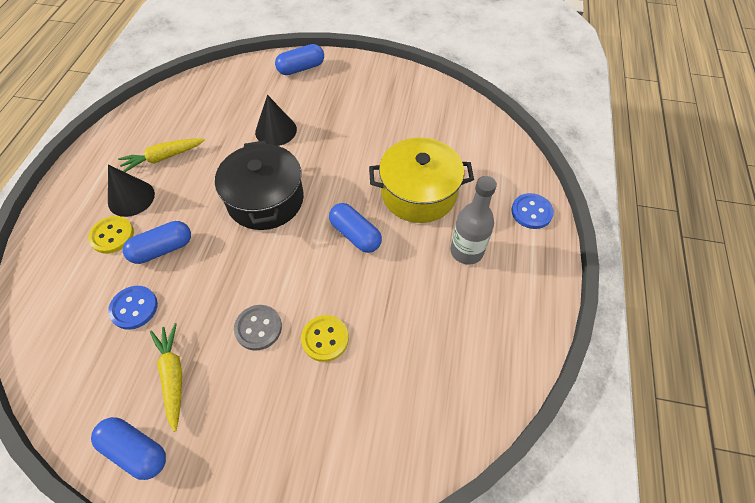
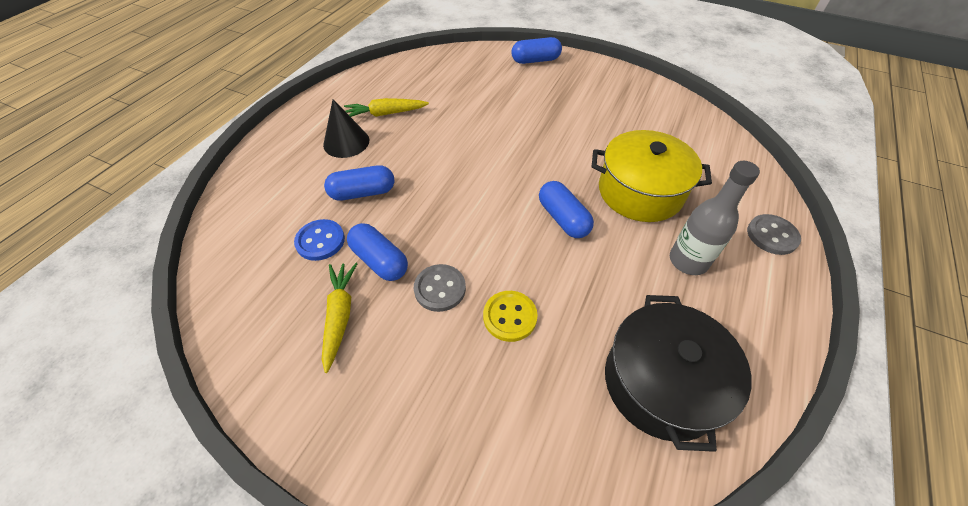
camera: 15 degrees right, 5 degrees down
yellow button [88,216,134,254] -> none
blue capsule [91,417,166,480] -> blue capsule moved to [347,223,408,281]
black pot [215,140,304,230] -> black pot moved to [605,295,752,452]
black cone [255,95,297,146] -> none
blue button [511,193,554,229] -> grey button [747,214,801,255]

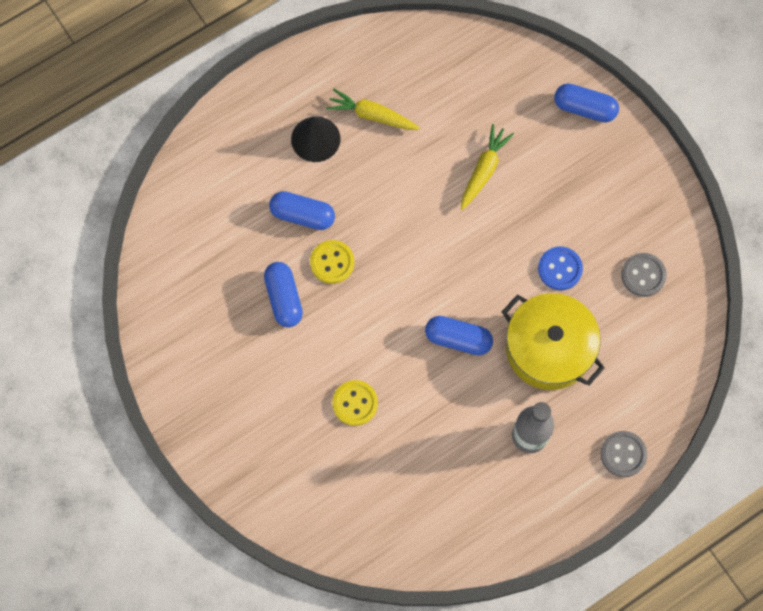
camera: 30 degrees right, 20 degrees up
blue button [294,219,345,261] -> blue button moved to [538,247,583,290]
yellow carrot [322,263,358,373] -> yellow carrot moved to [461,124,514,210]
grey button [414,264,466,312] -> grey button moved to [621,253,667,297]
blue capsule [539,181,594,238] -> blue capsule turned 75 degrees counterclockwise [425,316,493,355]
black pot [605,295,752,452] -> none
none -> yellow button [310,240,354,284]

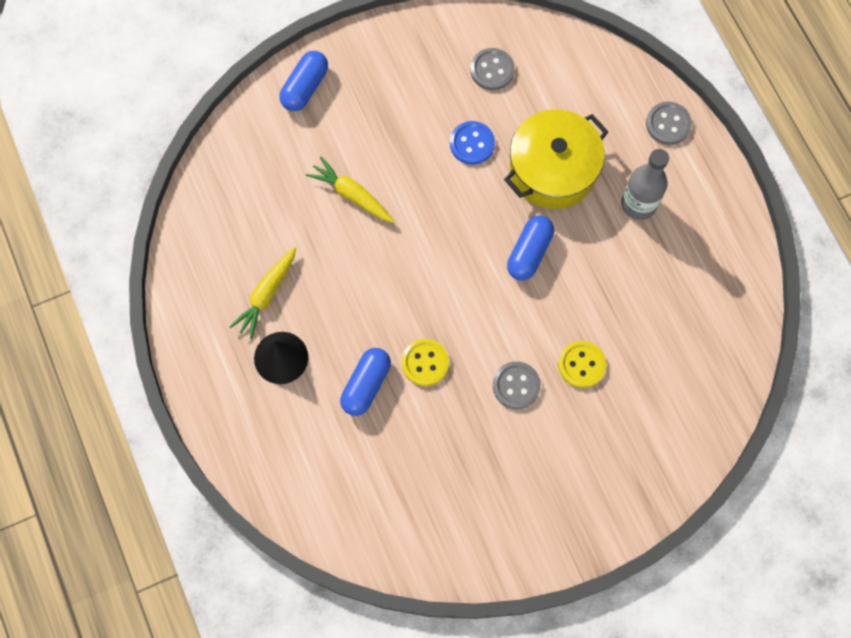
camera: 80 degrees left, 0 degrees up
blue capsule [264,262,303,327] -> none
none -> grey button [493,361,541,409]

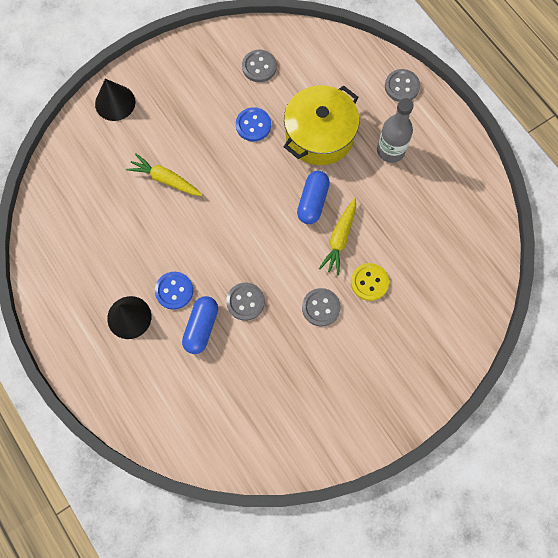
camera: 10 degrees left, 0 degrees up
yellow carrot [229,247,296,339] -> yellow carrot moved to [319,198,356,275]
blue capsule [279,51,328,111] -> black cone [95,79,136,121]
yellow button [402,339,449,386] -> grey button [226,282,265,321]
none -> blue button [155,272,193,310]

